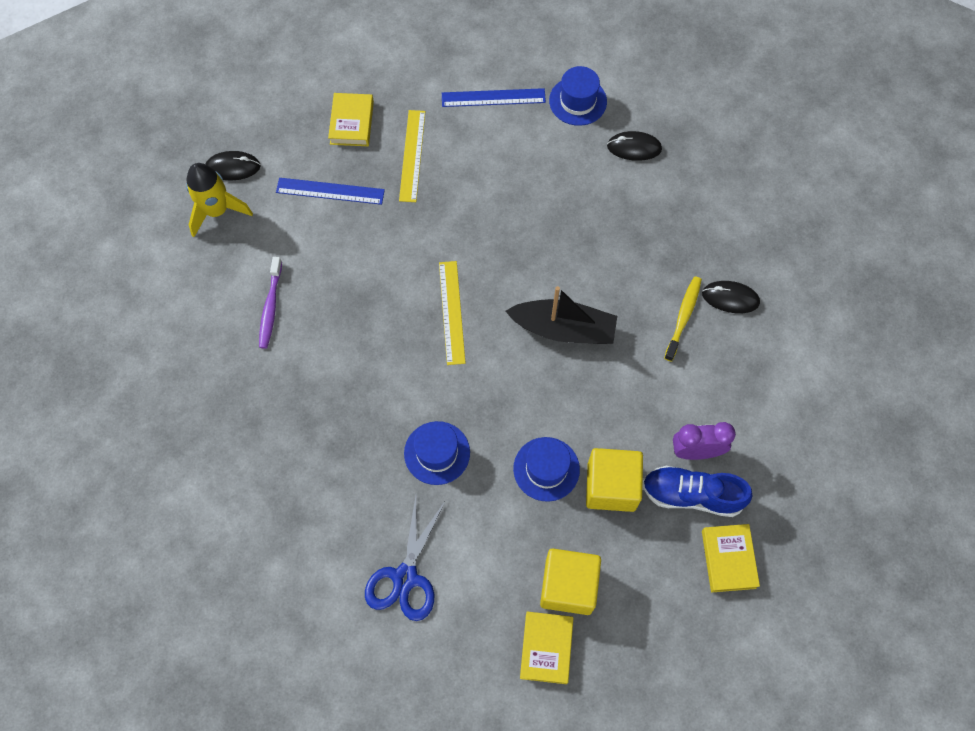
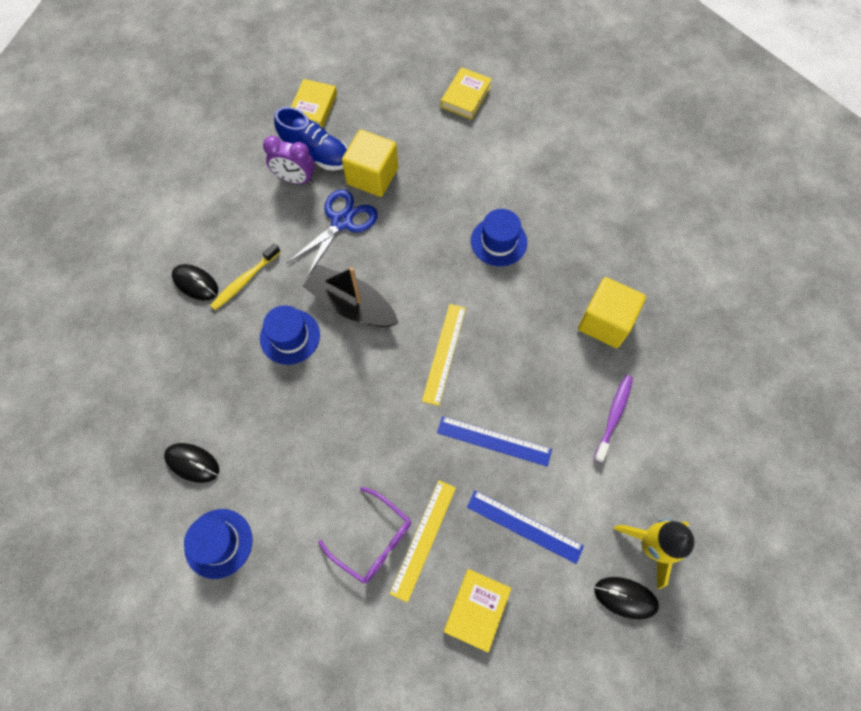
camera: 160 degrees left, 0 degrees up
blue scissors [365,496,445,621] -> blue scissors moved to [287,189,378,277]
blue ruler [442,88,546,107] -> blue ruler moved to [437,416,552,467]
blue hat [513,437,580,502] -> blue hat moved to [260,305,320,365]
yellow cube [540,548,601,615] -> yellow cube moved to [578,277,646,348]
none -> purple glasses [318,487,411,584]

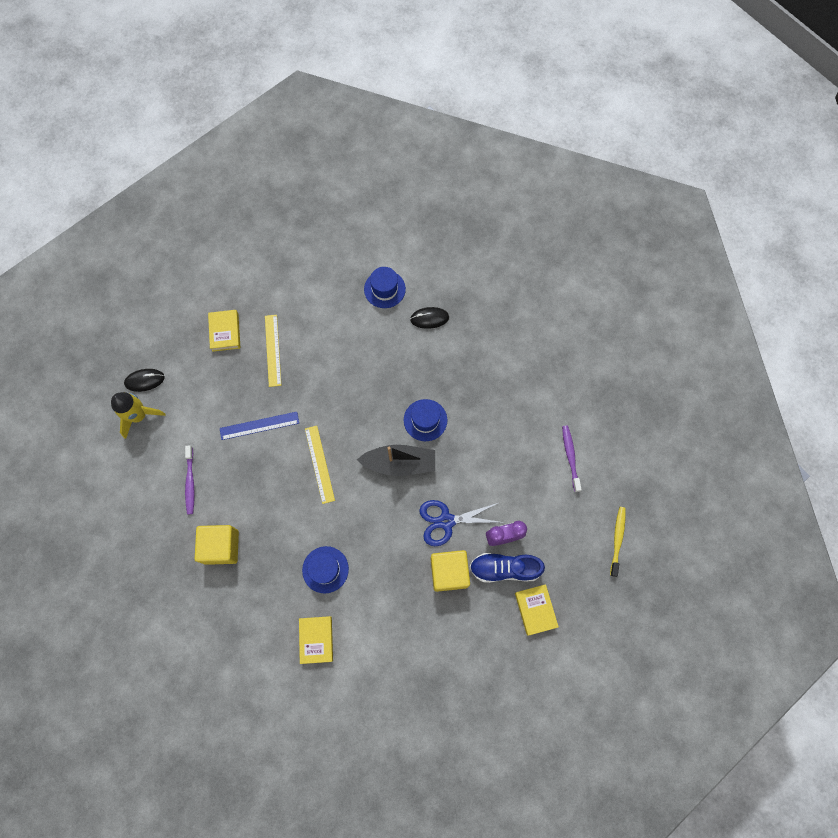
camera: 150 degrees right, 5 degrees up
black mouse [172,264,218,300] -> none
yellow toothbrush [210,243,280,310] -> yellow toothbrush moved to [610,507,625,577]
blue scissors [287,189,378,277] -> blue scissors turned 75 degrees clockwise [419,500,504,546]
purple glasses [318,487,411,584] -> none
yellow book [441,67,492,120] -> yellow book moved to [299,616,333,664]
blue ruler [467,490,584,564] -> none
none -> purple toothbrush [562,426,582,492]

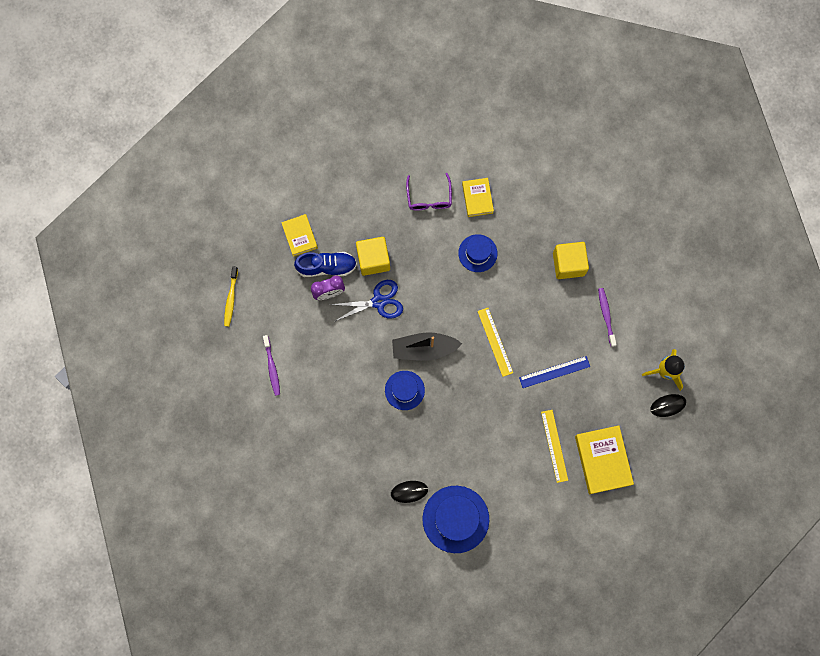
camera: 175 degrees right, 5 degrees up
yellow book [208,310,240,352] -> yellow book [575,426,634,494], size x1.62
blue hat [364,267,406,308] -> blue hat [422,486,489,553], size x1.64
none -> purple glasses [406,173,452,210]

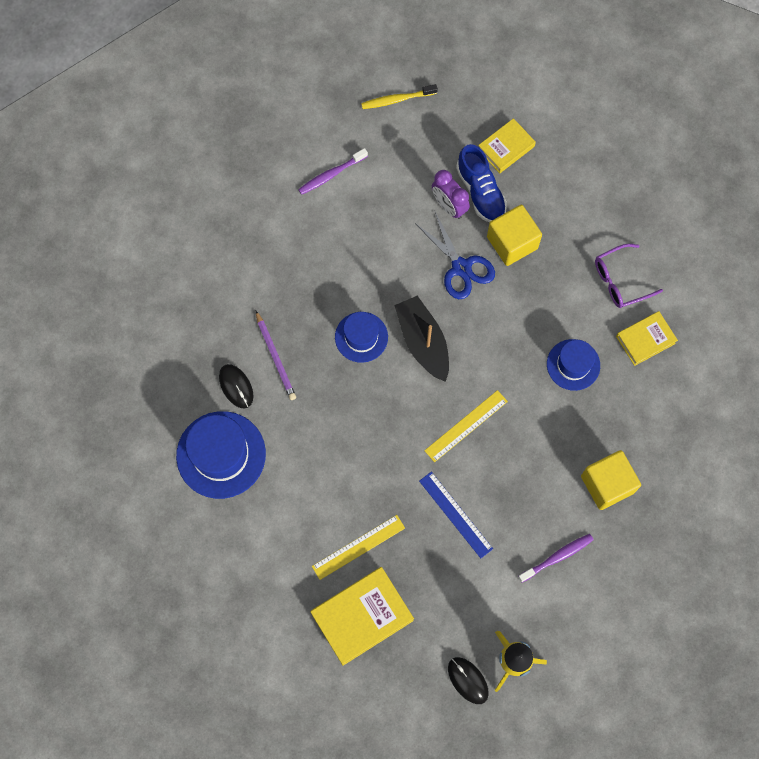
camera: 70 degrees right, 5 degrees down
none -> purple pencil [256,311,296,400]

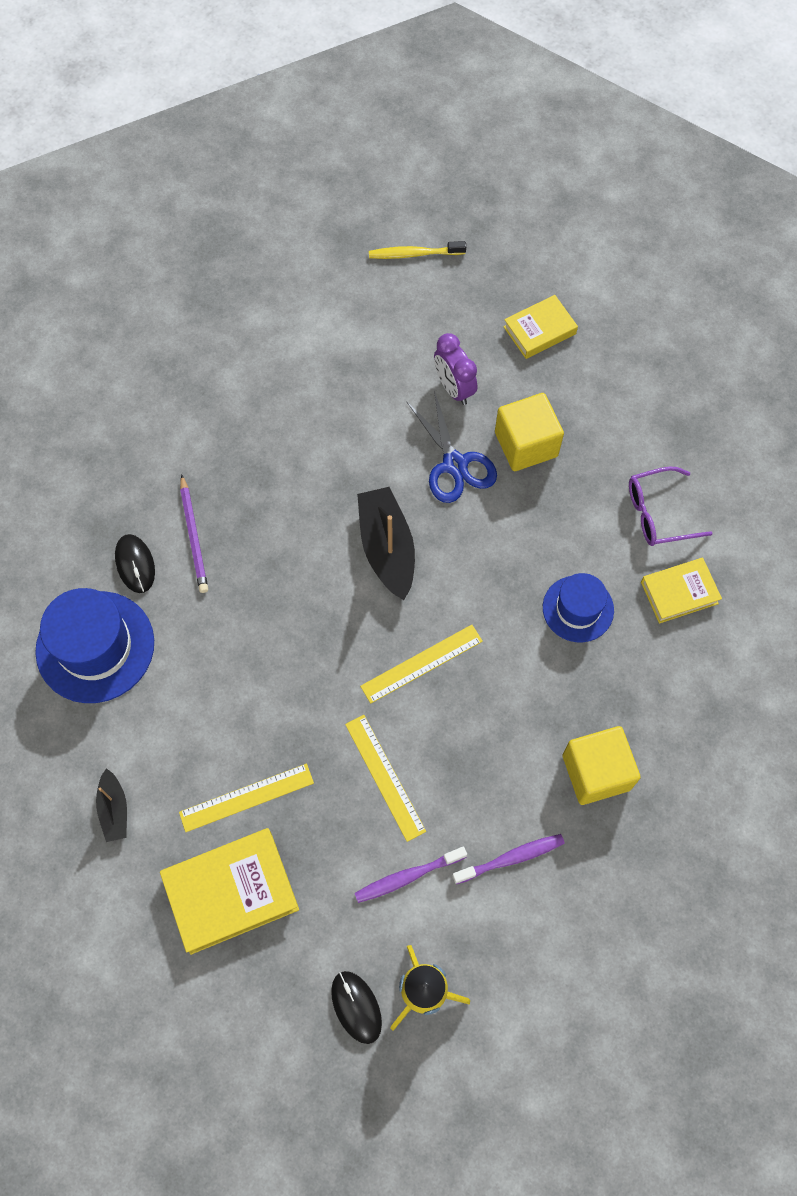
camera: 10 degrees right, 5 degrees down
purple toothbrush [298,148,368,195] -> purple toothbrush moved to [355,847,467,903]
blue hat [335,312,388,363] -> none
blue ruler [419,472,493,558] -> yellow ruler [345,715,426,842]
blue shoe [456,144,507,222] -> none
none -> black boat [96,768,127,842]

